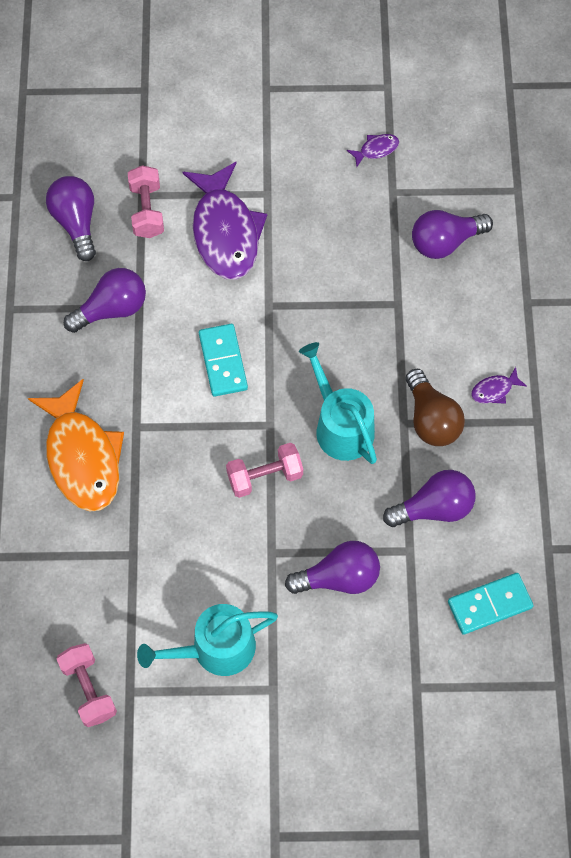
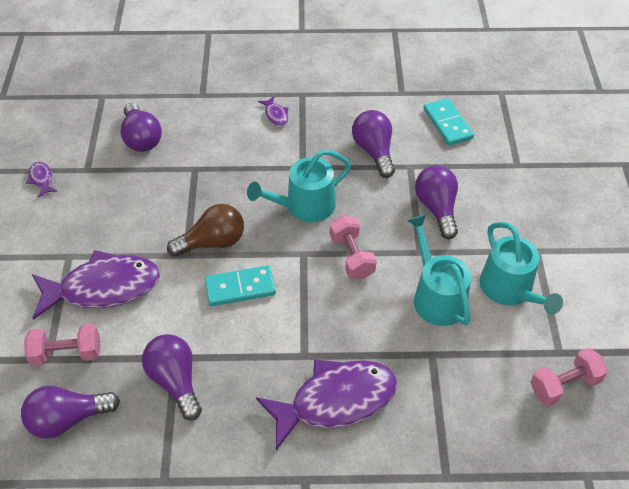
camera: 90 degrees left, 15 degrees down
orange fish [28,379,124,512] -> purple fish [256,359,398,451]
brown light bulb [406,369,465,446] -> brown light bulb moved to [167,204,244,257]
none -> turquoise watering can [407,215,471,326]

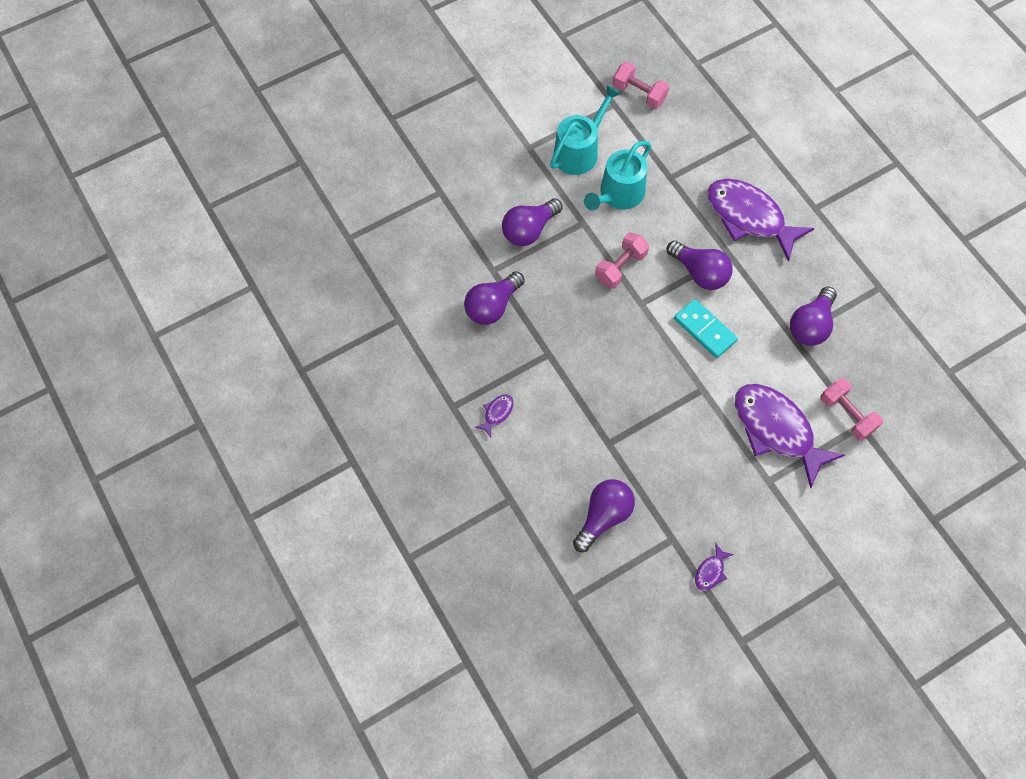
camera: 120 degrees left, 15 degrees up
purple light bulb [21,385,120,439] -> purple light bulb moved to [667,240,733,290]
brown light bulb [167,204,244,257] -> none
turquoise watering can [247,150,351,222] -> none
turquoise domino [424,98,474,146] -> none

